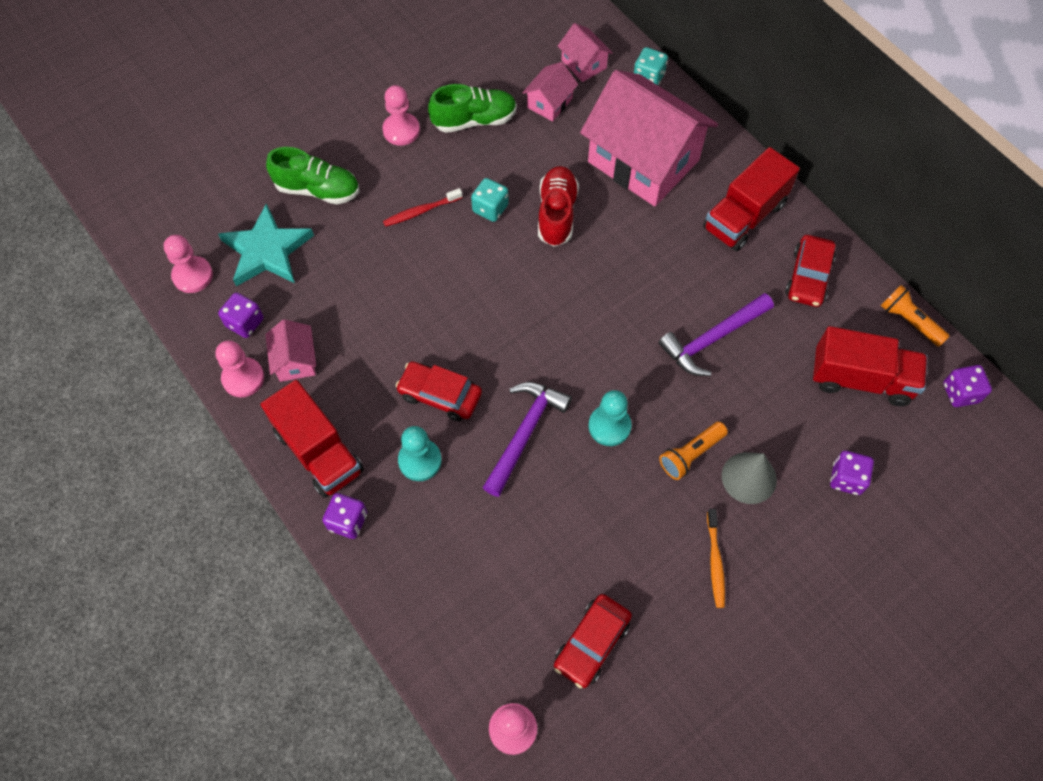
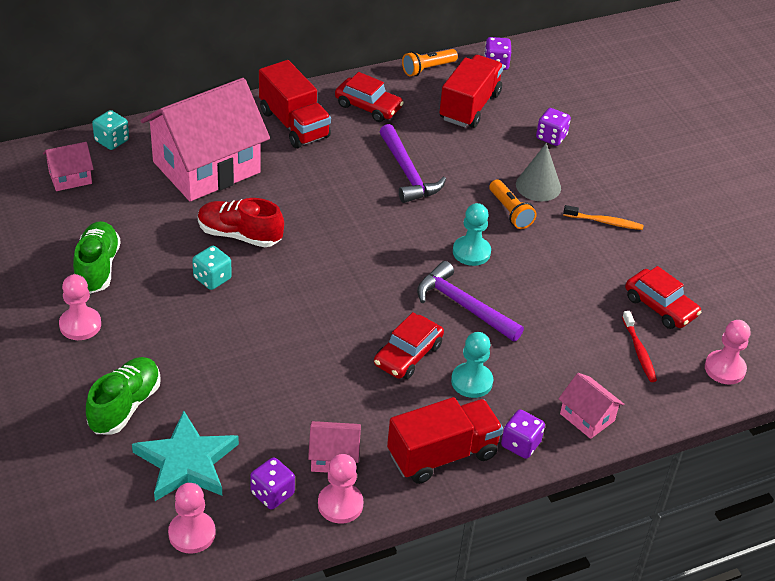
camera: 80 degrees left, 20 degrees down
red toothbrush [383,188,463,227] -> red toothbrush moved to [622,311,657,382]
pink house [522,62,578,121] -> pink house moved to [558,373,624,439]

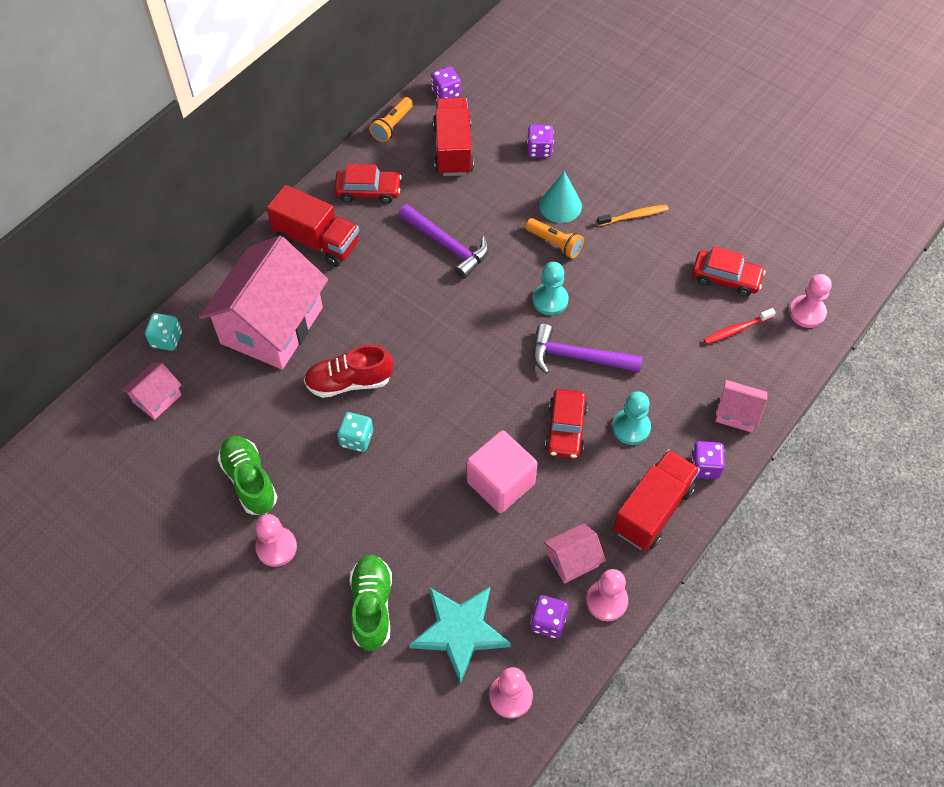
camera: 25 degrees left, 15 degrees up
grey cone [516,143,561,202] -> turquoise cone [539,171,582,223]
red toothbrush [622,311,657,382] -> red toothbrush turned 105 degrees clockwise [703,308,776,344]
none -> pink cube [466,431,538,513]

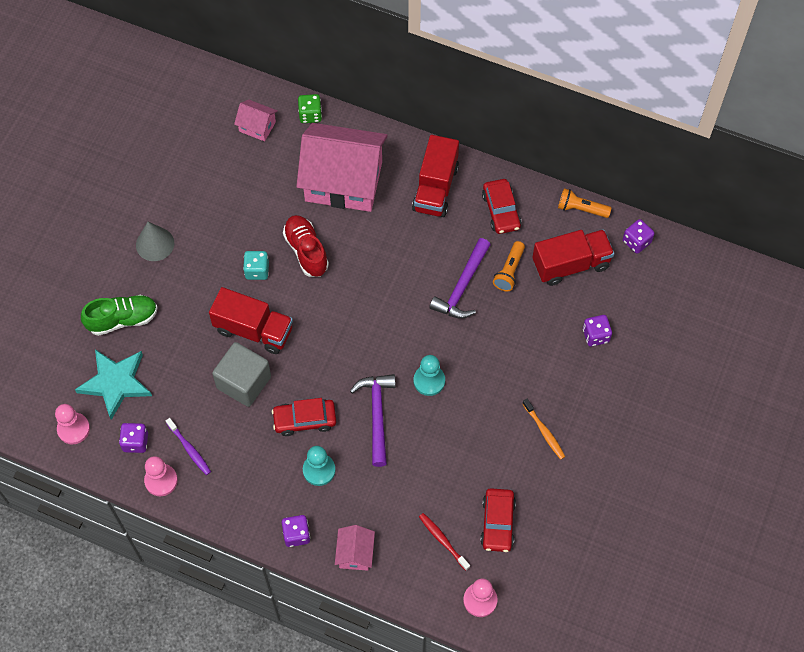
camera: 75 degrees right, 5 degrees up
turquoise dice [145,313,182,351] -> green dice [298,94,322,123]
green shoe [217,436,277,515] -> none
pink pawn [255,514,297,567] -> grey cone [136,222,174,261]
pink cube [466,431,538,513] -> grey cube [212,342,271,407]
orange flashlight [525,218,584,259] -> orange flashlight moved to [493,241,525,291]
turquoise cone [539,171,582,223] -> none
pink house [544,523,606,583] -> purple toothbrush [166,418,211,475]
red truck [613,449,700,551] -> red truck moved to [209,287,293,354]

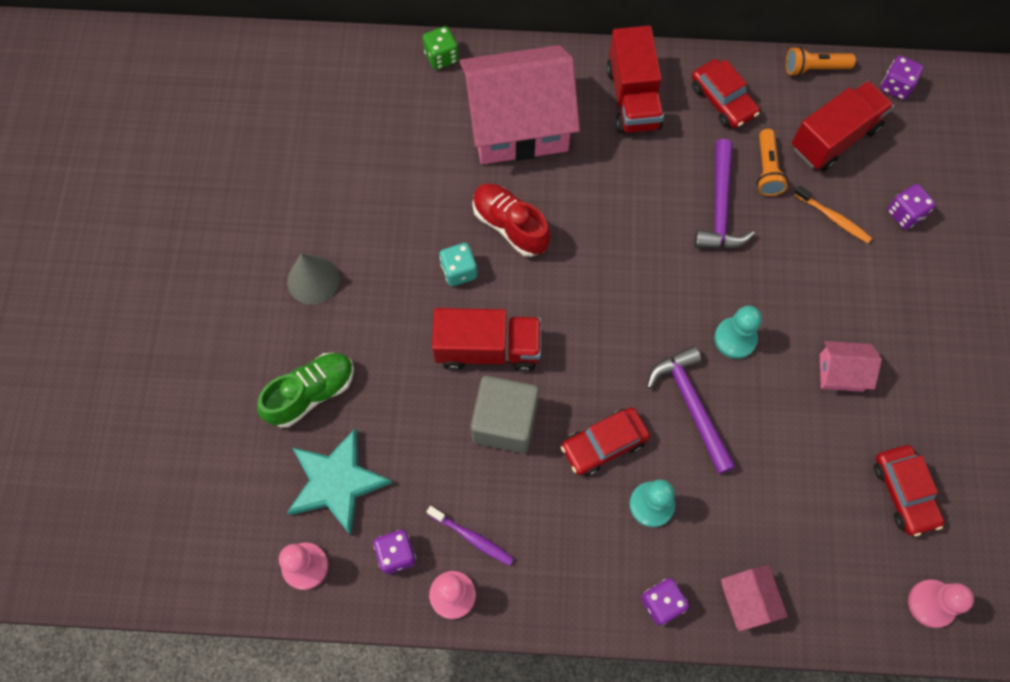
camera: 20 degrees left, 5 degrees up
pink house [234,100,278,141] -> pink house moved to [820,341,882,392]
red toothbrush [419,513,470,571] -> none
orange toothbrush [522,399,565,460] -> orange toothbrush moved to [794,186,872,243]

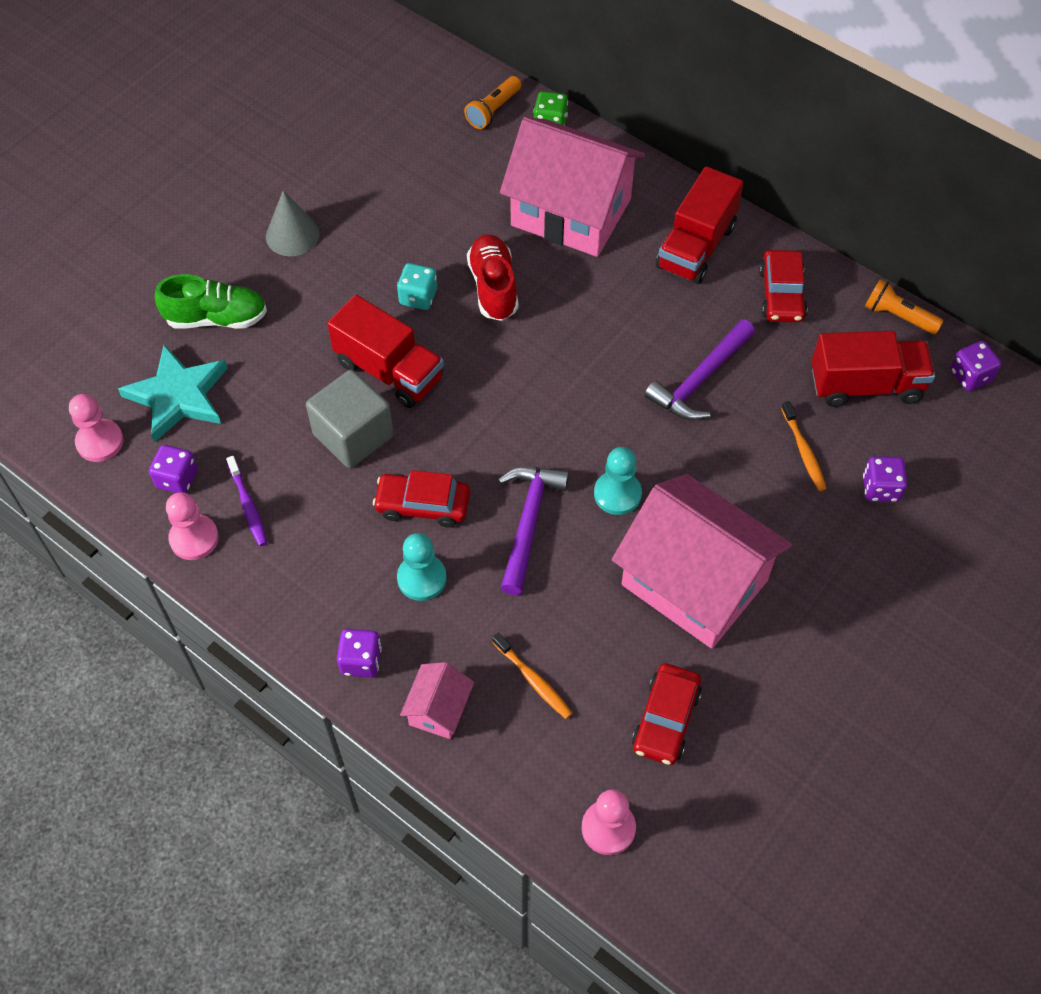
camera: 35 degrees right, 10 degrees down
orange flashlight [757,129,788,196] -> orange flashlight moved to [464,76,522,129]
pink house [820,341,882,392] -> pink house [612,474,792,649], size x2.30
none -> orange toothbrush [492,632,572,719]

